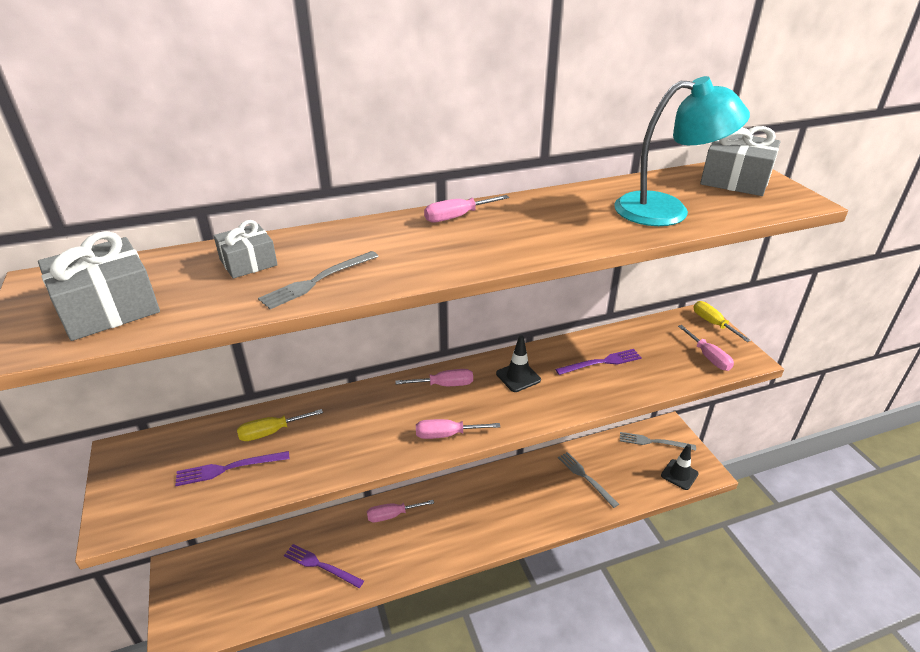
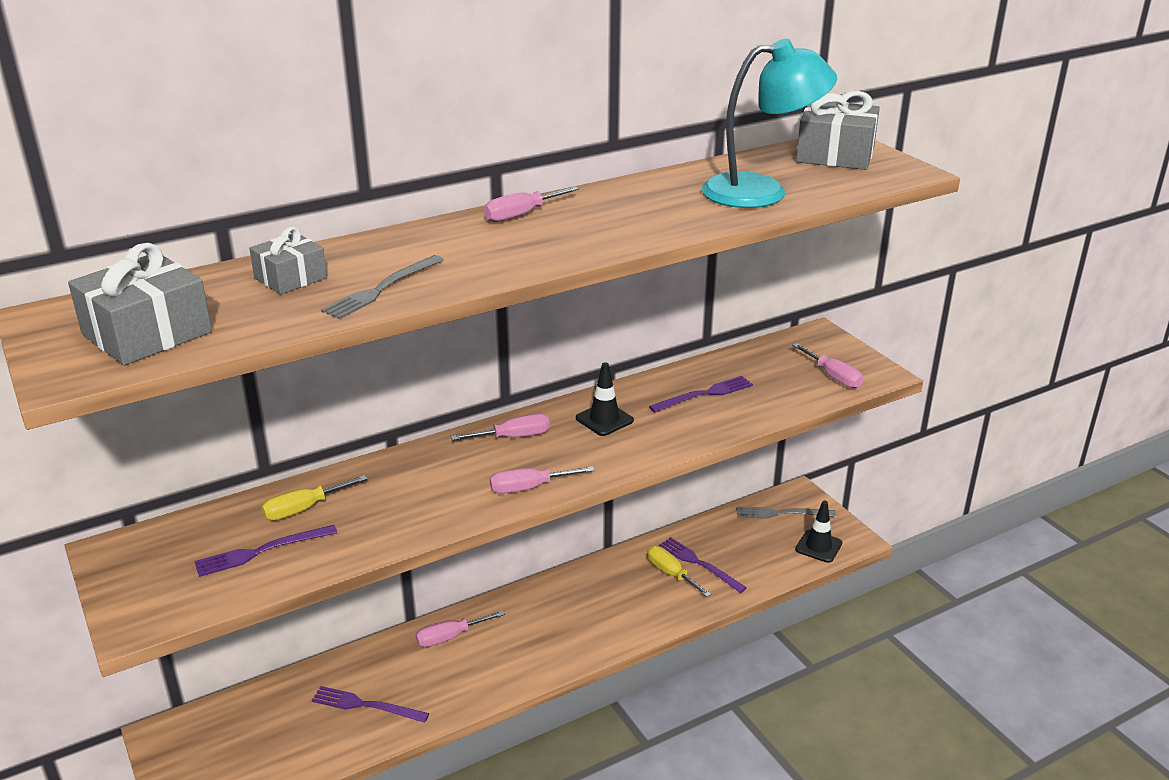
camera: 10 degrees left, 5 degrees down
grey fork [558,452,619,508] -> purple fork [659,537,747,593]
yellow screwdriver [693,301,751,342] -> yellow screwdriver moved to [647,546,711,597]

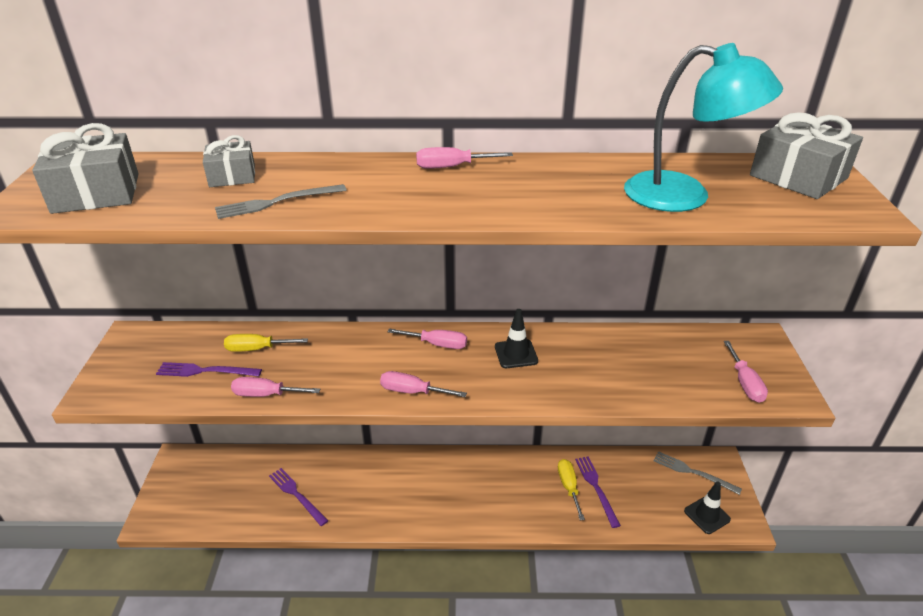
camera: 30 degrees right, 5 degrees up
pink screwdriver [416,610,505,647] -> pink screwdriver moved to [231,377,320,397]
purple fork [649,376,753,413] -> none

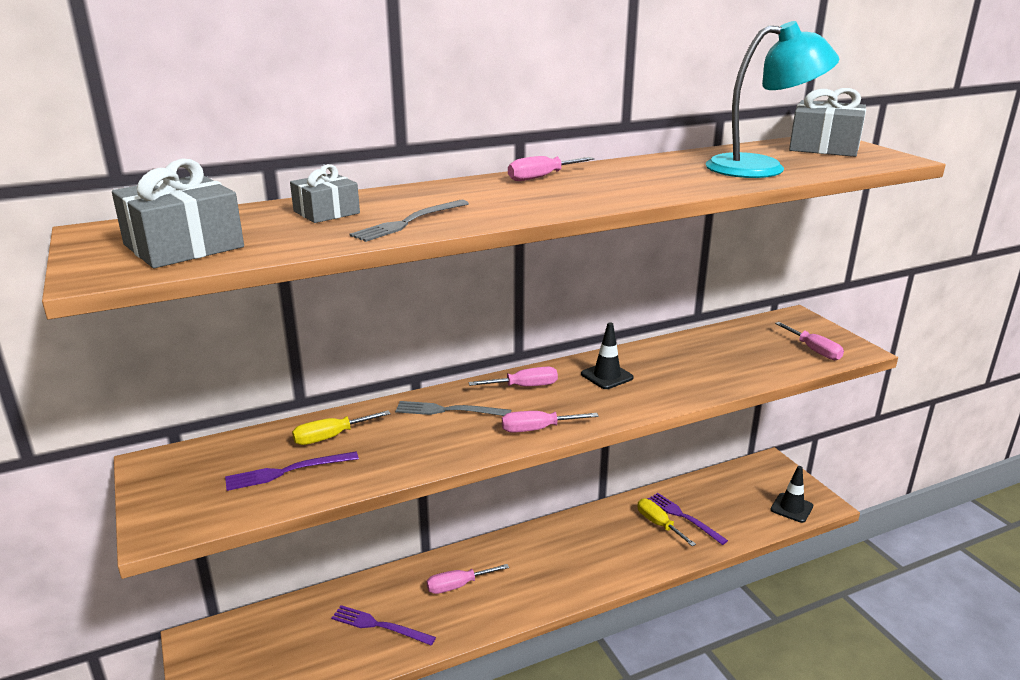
camera: 25 degrees left, 10 degrees down
pink screwdriver [231,377,320,397] -> pink screwdriver moved to [427,564,509,594]
grey fork [654,451,742,495] -> grey fork moved to [395,401,511,416]

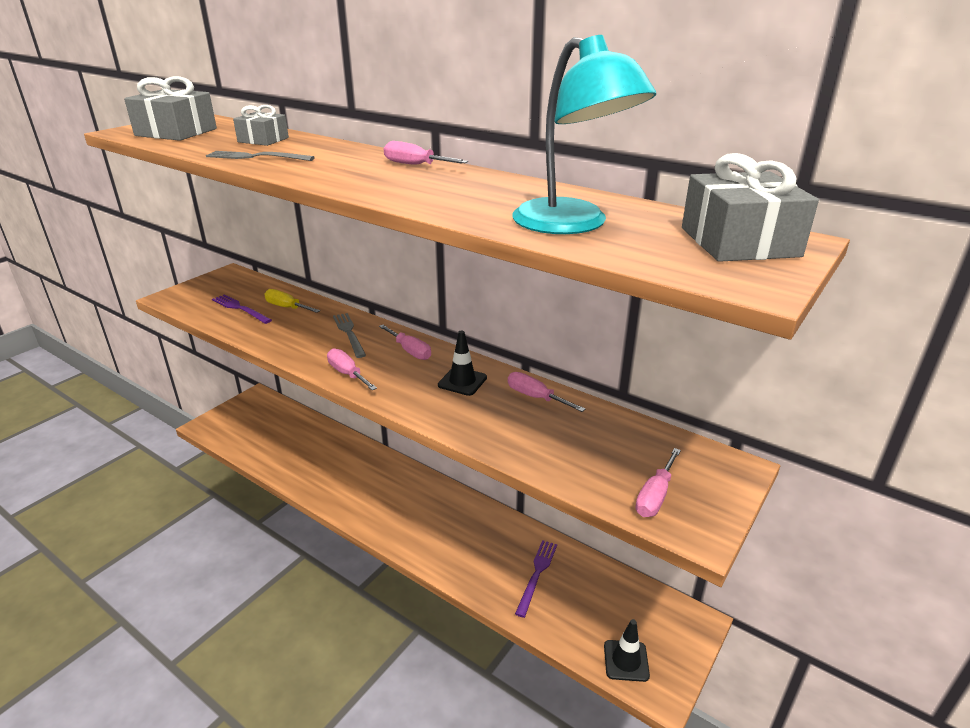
camera: 60 degrees right, 5 degrees up
purple fork [331,605,436,646] -> none
pink screwdriver [427,564,509,594] -> pink screwdriver moved to [508,372,585,412]
yellow screwdriver [637,499,696,546] -> none

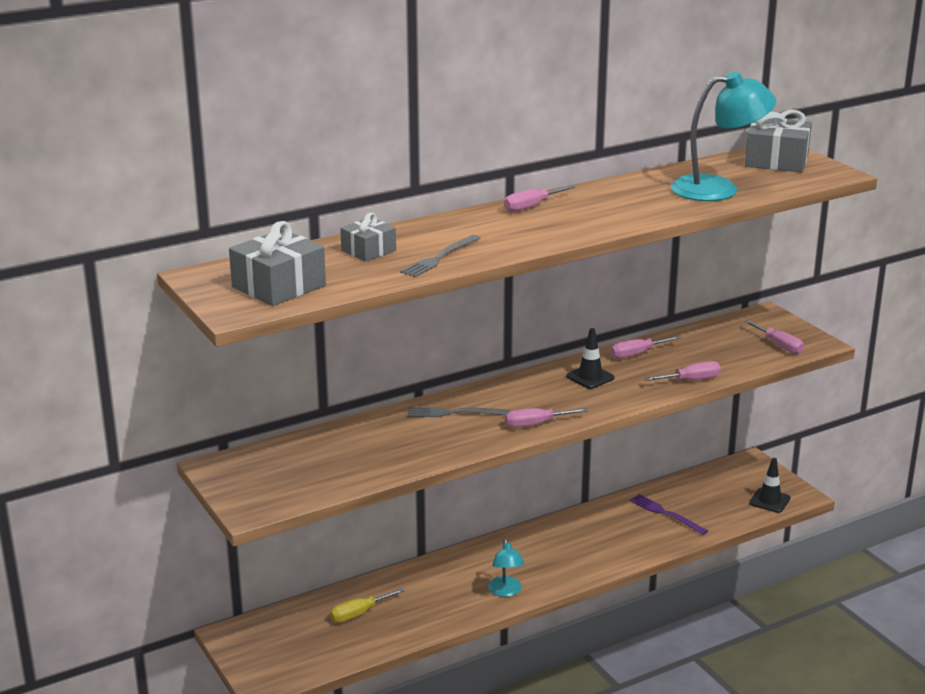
camera: 65 degrees left, 5 degrees down
purple fork [212,294,272,324] -> none
yellow screwdriver [264,289,320,313] -> yellow screwdriver moved to [330,588,405,623]
pink screwdriver [379,325,431,360] -> pink screwdriver moved to [644,361,721,381]
none -> turquoise lamp [488,539,524,597]

